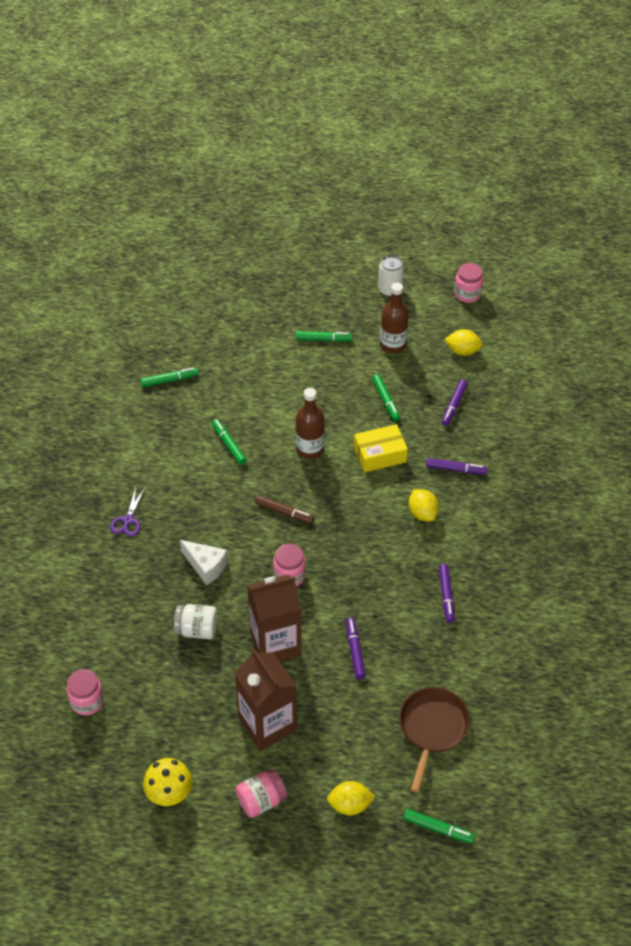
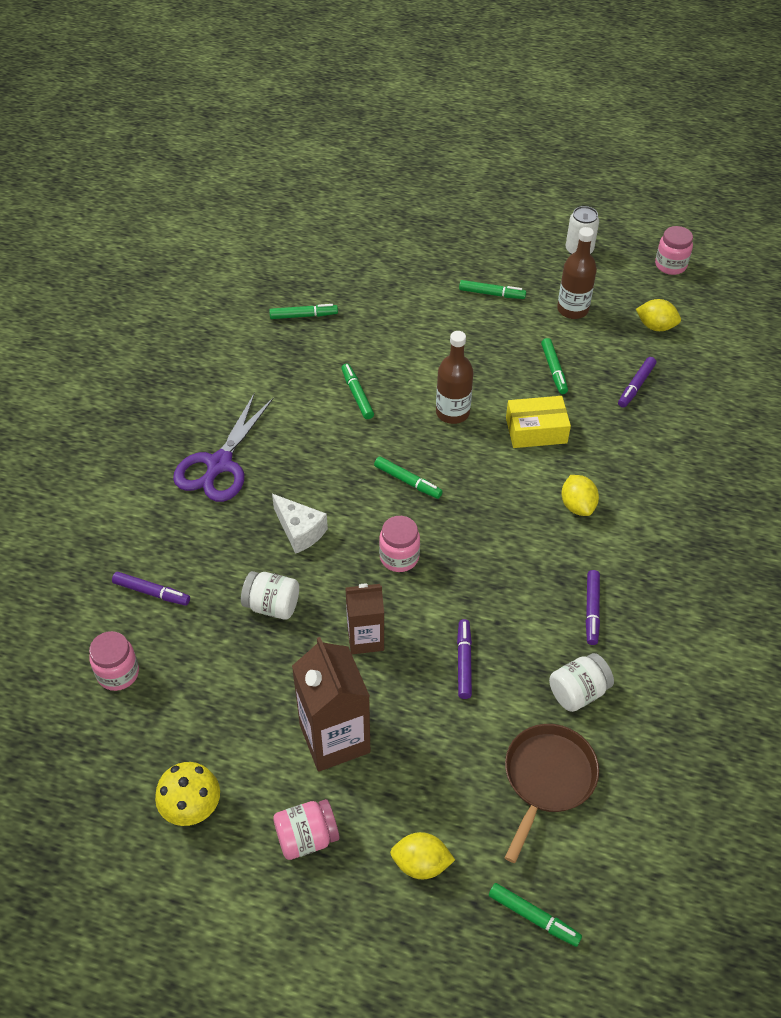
camera: 10 degrees right, 0 degrees up
purple scissors [110,488,145,537] -> purple scissors [173,392,274,502], size x1.94
brown carton [247,574,301,662] -> brown carton [346,584,384,654], size x0.63
brown marker [255,495,314,524] -> green marker [374,456,443,499]
purple marker [426,458,487,474] -> purple marker moved to [112,572,190,606]
none -> white jar [549,653,614,712]

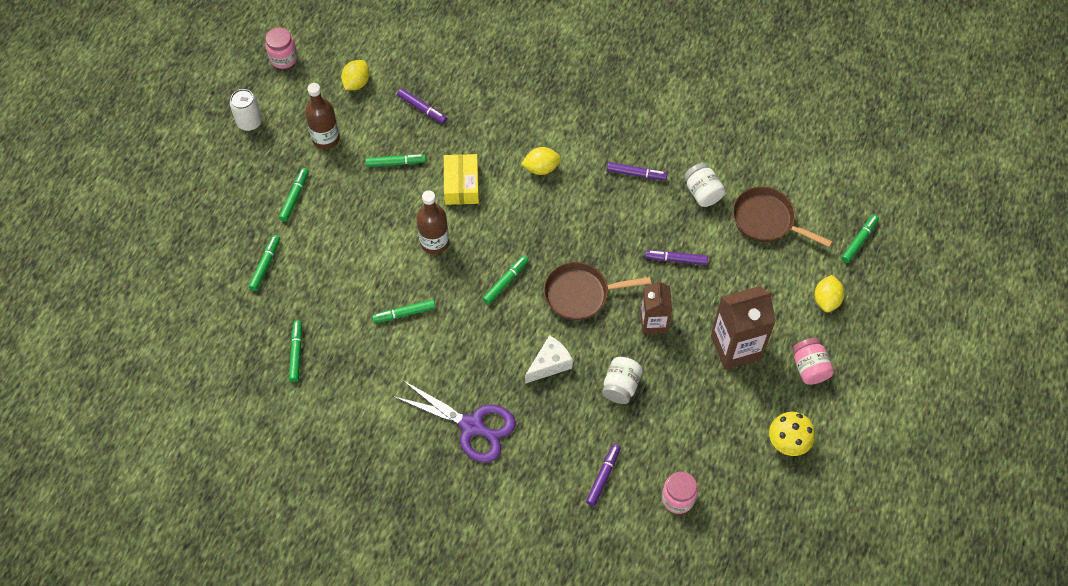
camera: 85 degrees left, 10 degrees up
pink jar [379,516,420,572] -> brown pan [544,262,651,320]
none -> green marker [249,235,280,291]

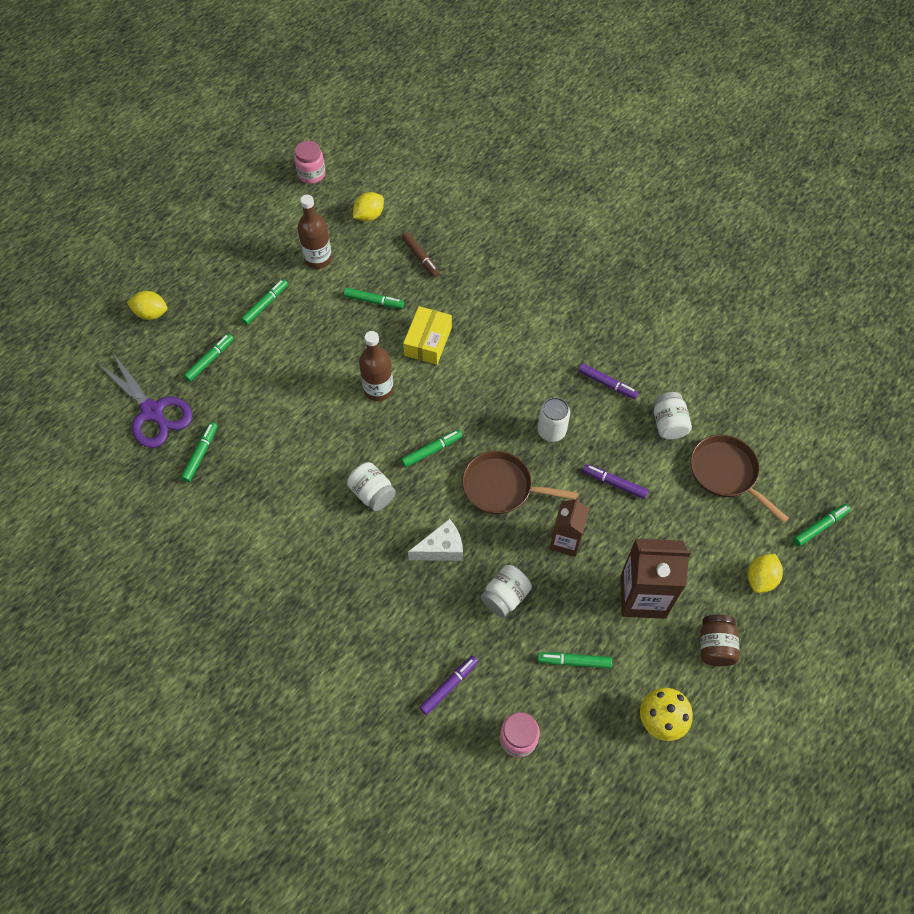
camera: 20 degrees right, 0 degrees up
white can [230,89,262,131] -> white can moved to [537,397,570,442]
green marker [372,299,436,323] -> green marker moved to [537,652,612,668]
purple scissors [392,380,516,463] -> purple scissors moved to [97,353,193,448]
purple marker [397,88,447,124] -> brown marker [402,232,440,278]
yellow lemon [521,147,561,175] -> yellow lemon moved to [127,291,167,320]
pink jar [793,338,834,385] -> brown jar [700,615,739,666]
none -> white jar [347,462,396,511]

